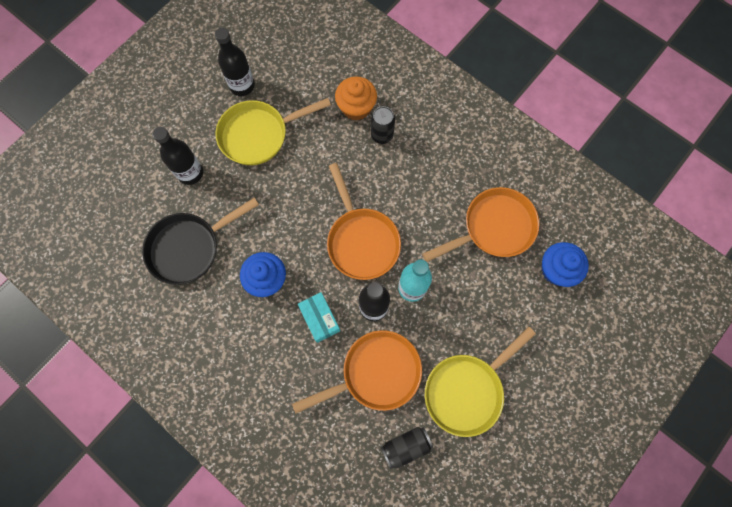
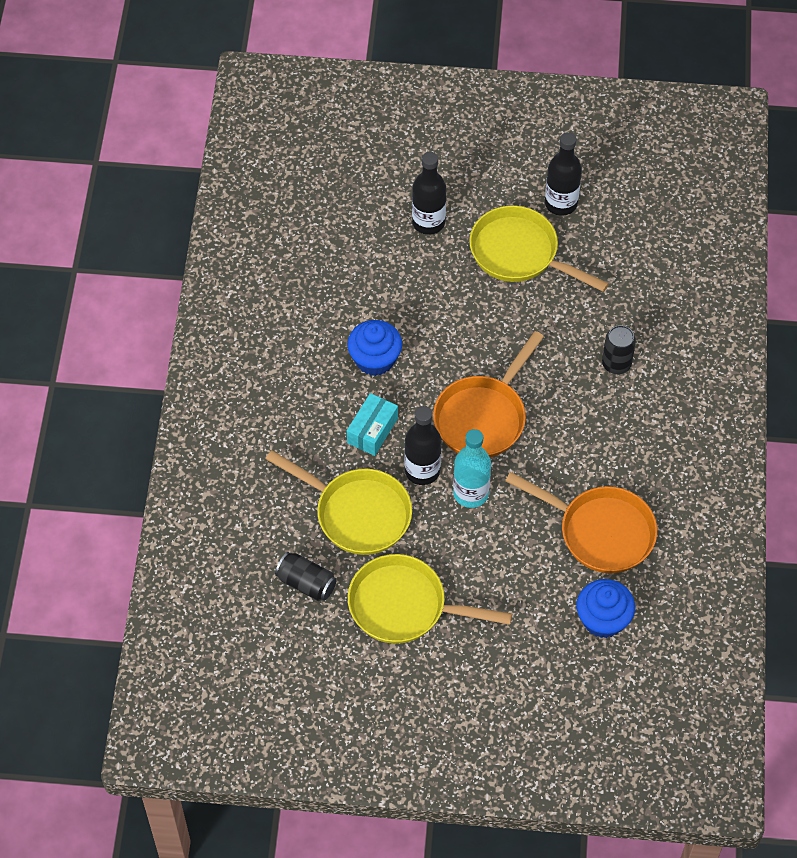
camera: 55 degrees right, 15 degrees down
black pan [142,197,259,285] -> none
orange pan [292,330,422,414] -> yellow pan [266,450,412,555]
orange cupcake [335,77,377,121] -> none

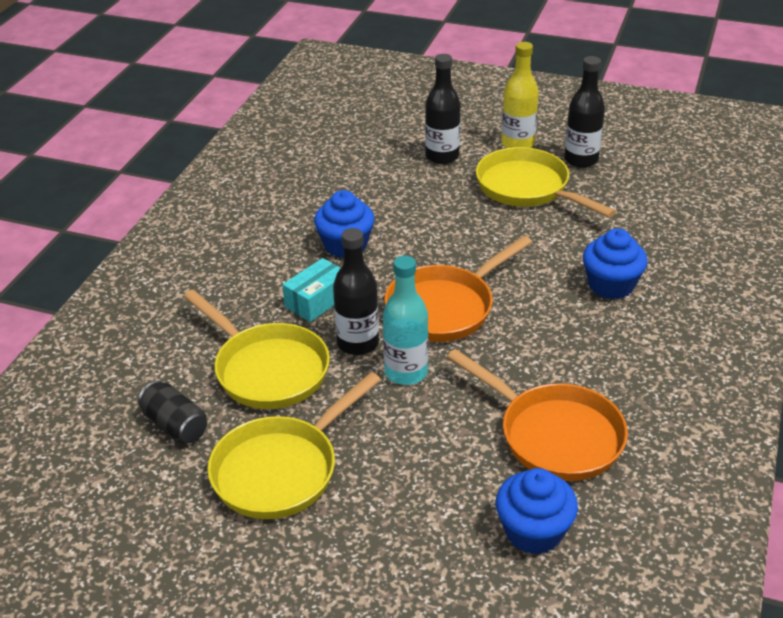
camera: 15 degrees right, 20 degrees down
yellow pan [348,554,512,644] -> yellow pan turned 75 degrees counterclockwise [207,372,381,519]
black can [602,325,636,374] -> blue cupcake [583,228,648,299]
none -> yellow bottle [501,42,539,148]

